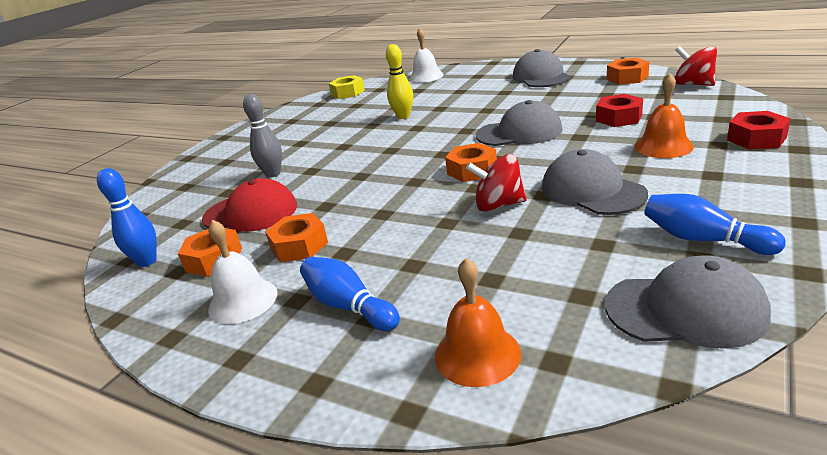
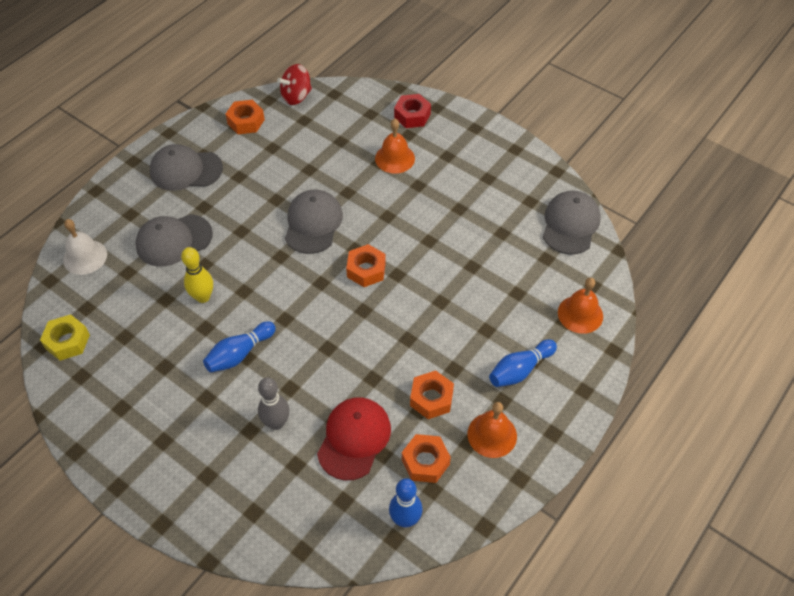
camera: 85 degrees left, 25 degrees up
white bell [208,220,278,324] -> orange bell [468,402,517,458]
red spinning top [466,154,527,212] -> none
grey cap [542,149,648,215] -> grey cap moved to [135,214,213,267]
red nut [596,94,643,127] -> none
blue bowling pin [644,194,786,255] -> blue bowling pin moved to [203,321,276,372]

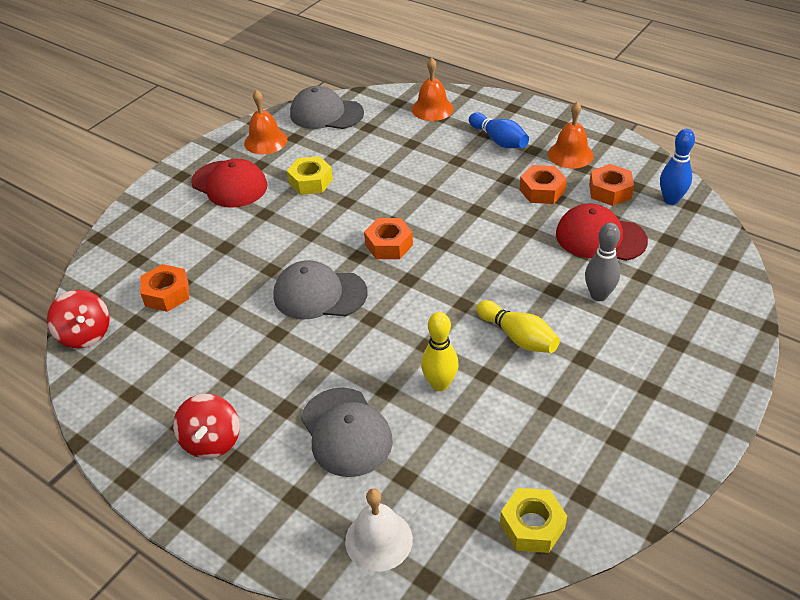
camera: 90 degrees left, 10 degrees down
grey cap [150,144,223,191] -> red spinning top [173,394,240,459]
blue bowling pin [203,321,276,372] -> yellow bowling pin [476,300,560,353]
orange nut [225,100,265,134] -> orange nut moved to [140,264,189,312]
orange bell [375,119,415,174] -> orange bell moved to [244,90,287,154]
red nut [394,94,431,128] -> none
none -> red cap [191,159,268,208]
none -> yellow nut [287,156,333,195]

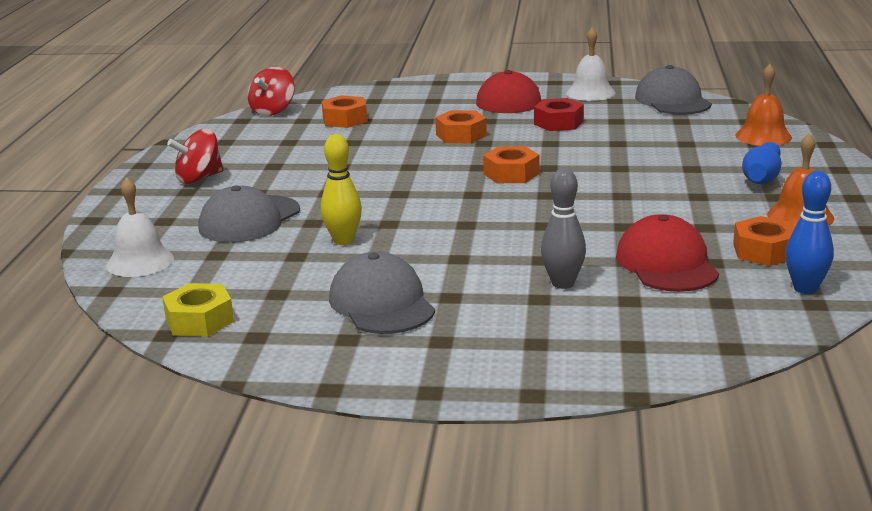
camera: 60 degrees right, 20 degrees down
orange bell [244,90,287,154] -> white bell [566,27,616,101]
grey cap [273,260,367,319] -> grey cap moved to [329,252,435,334]
yellow nut [287,156,333,195] -> red nut [534,98,584,131]
yellow bowling pin [476,300,560,353] -> none
orange nut [519,165,567,204] -> orange nut moved to [435,110,487,144]

